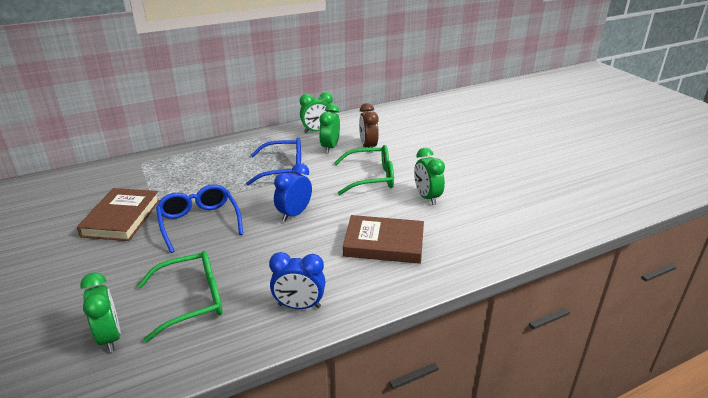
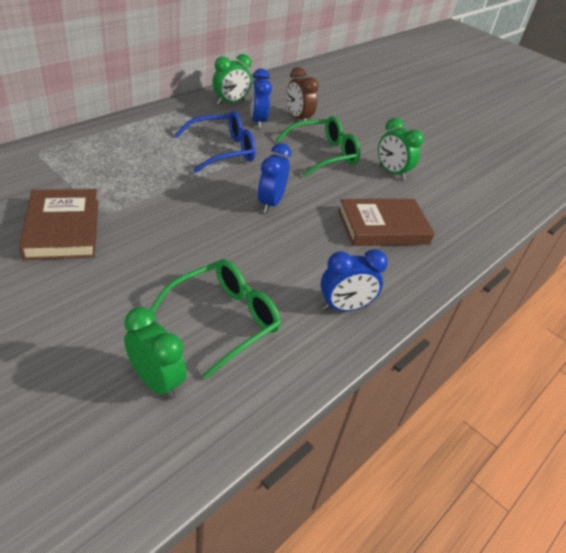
camera: 25 degrees left, 10 degrees up
blue glasses [156,184,243,253] -> none
green clock [319,104,340,153] -> blue clock [251,69,272,129]

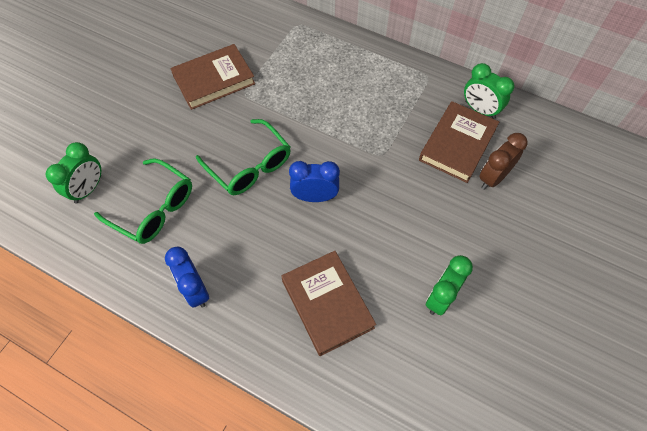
camera: 80 degrees right, 20 degrees up
blue glasses [175,111,256,173] -> none
blue clock [251,69,272,129] -> brown book [419,101,499,183]
green glasses [276,116,361,177] -> green glasses moved to [196,119,291,195]

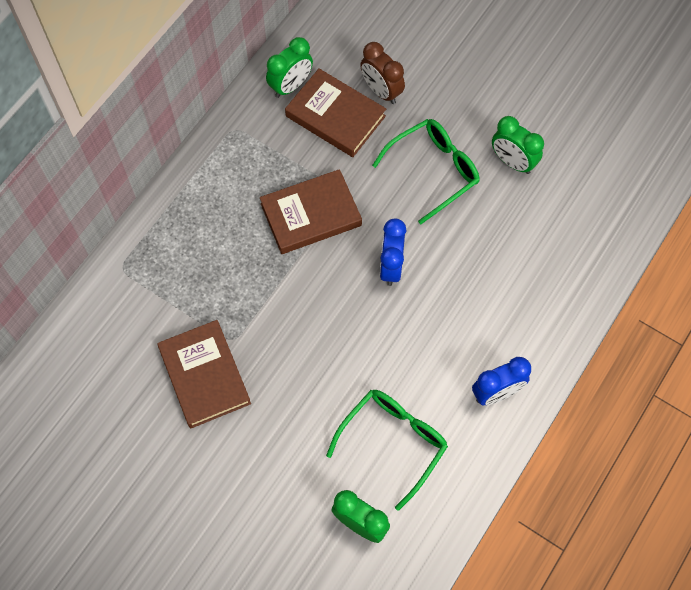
camera: 85 degrees left, 5 degrees up
green glasses [196,119,291,195] -> green glasses moved to [372,119,479,224]
brown book [281,251,376,356] -> brown book moved to [260,169,362,254]

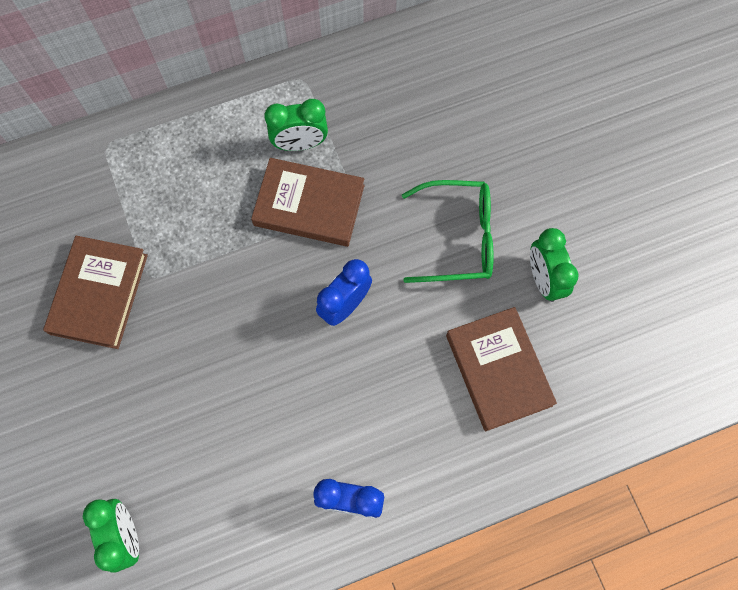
camera: 35 degrees right, 5 degrees up
green clock [266,37,313,98] -> green clock moved to [264,99,328,151]
brown book [285,69,386,157] -> brown book moved to [446,307,557,431]
green glasses [326,390,448,511] -> none
brown clock [360,42,405,104] -> none

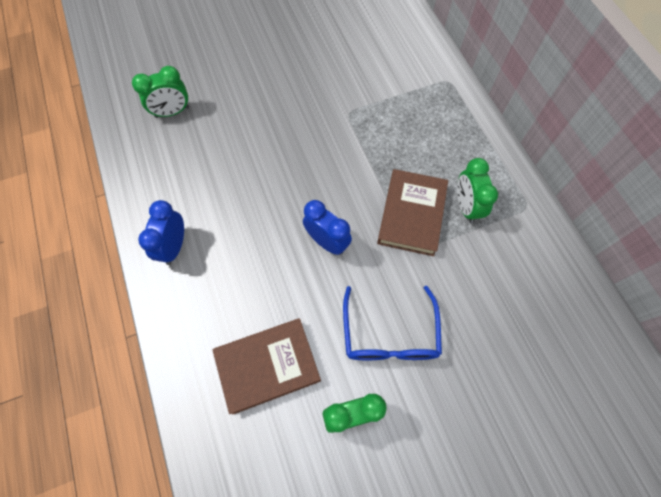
camera: 90 degrees right, 5 degrees down
brown book [43,236,148,349] -> none
green glasses [402,180,494,283] -> blue glasses [343,286,442,360]

